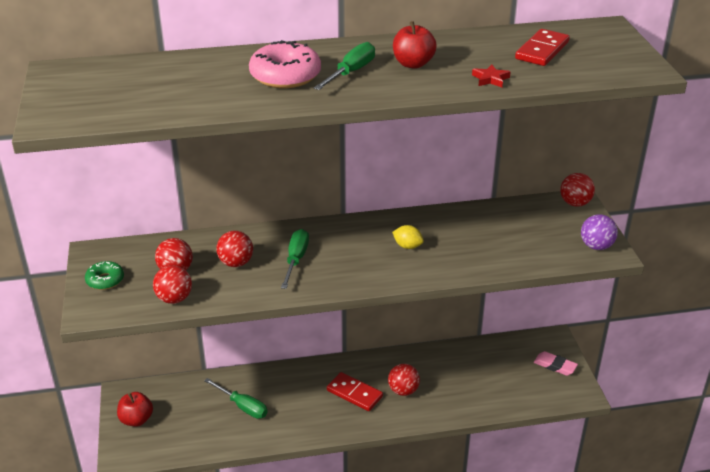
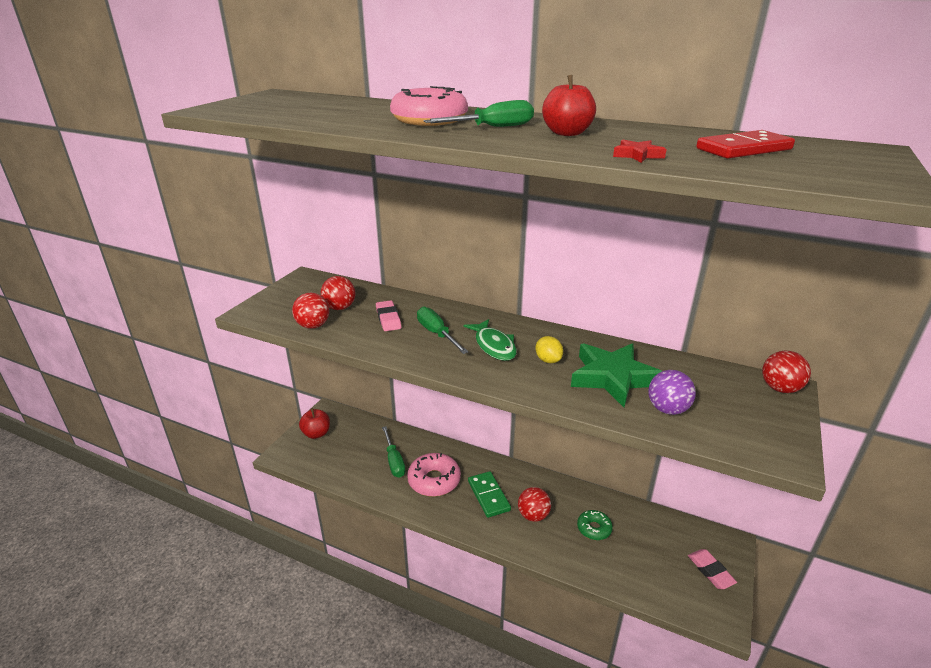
camera: 35 degrees right, 5 degrees down
green donut [85,261,124,290] -> green donut moved to [577,510,613,540]
red ball [216,231,253,267] -> pink eraser [376,300,401,331]
green screwdriver [281,229,309,289] -> green screwdriver turned 75 degrees counterclockwise [417,307,468,354]
red domino [327,372,383,411] -> green domino [468,471,511,518]
purple ball [581,214,618,250] -> purple ball moved to [648,370,696,415]
none -> pink donut [407,453,461,497]
none -> green fish [463,319,517,361]
none -> green star [571,343,662,407]

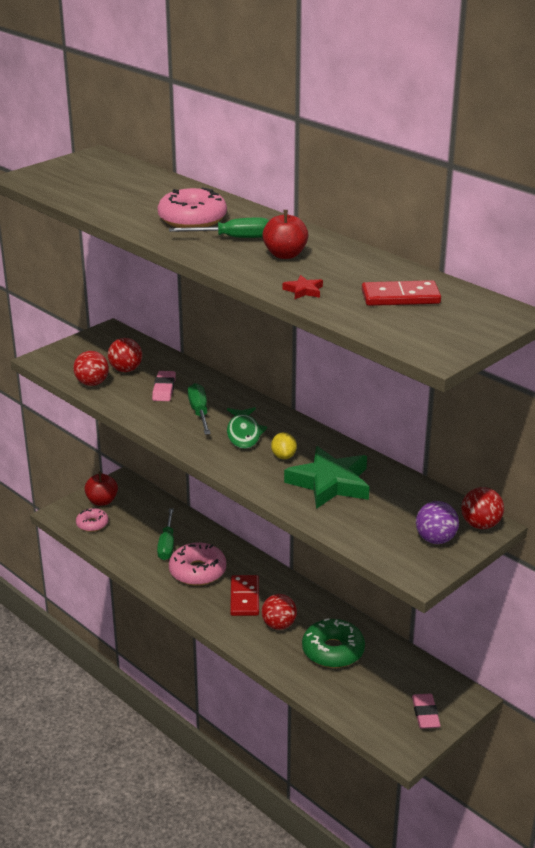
camera: 20 degrees right, 0 degrees up
green domino [468,471,511,518] -> red domino [230,575,259,616]
green donut [577,510,613,540] -> green donut [302,618,365,668], size x1.68
purple ball [648,370,696,415] -> purple ball moved to [416,501,459,544]
none -> pink donut [76,507,109,532]

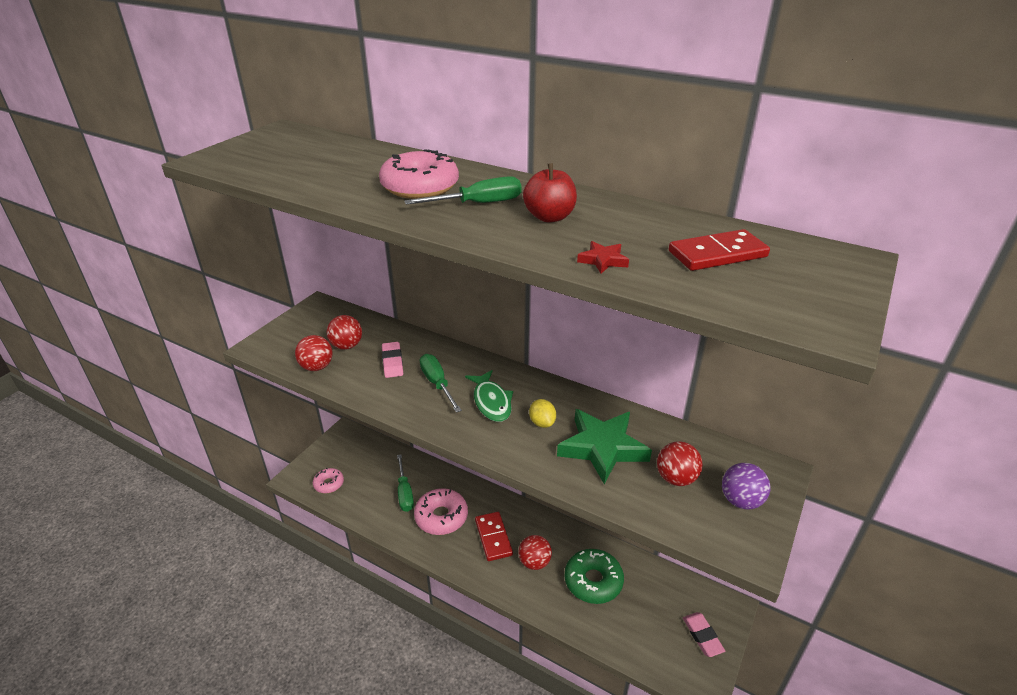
camera: 15 degrees left, 5 degrees up
red apple [84,472,118,506] -> none
red ball [461,487,504,529] -> red ball moved to [657,441,703,486]

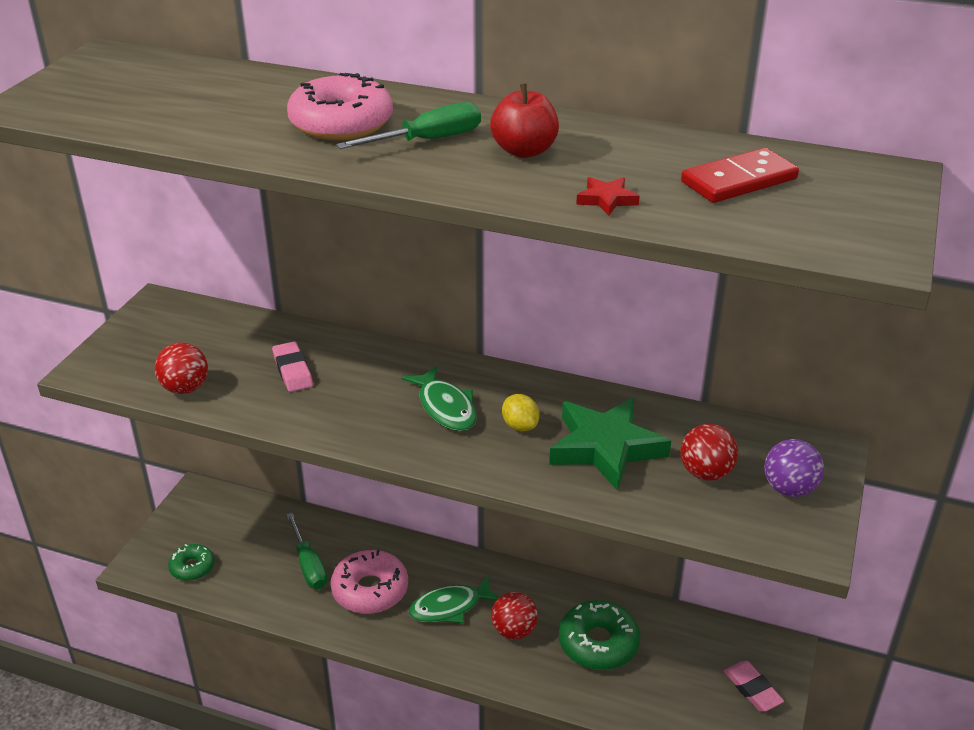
camera: 10 degrees left, 0 degrees up
pink donut [313,468,344,493] -> green donut [168,544,215,581]
red ball [327,315,362,350] -> none
green screwdriver [420,354,462,413] -> none
red domino [475,512,513,561] -> green fish [409,576,499,623]

